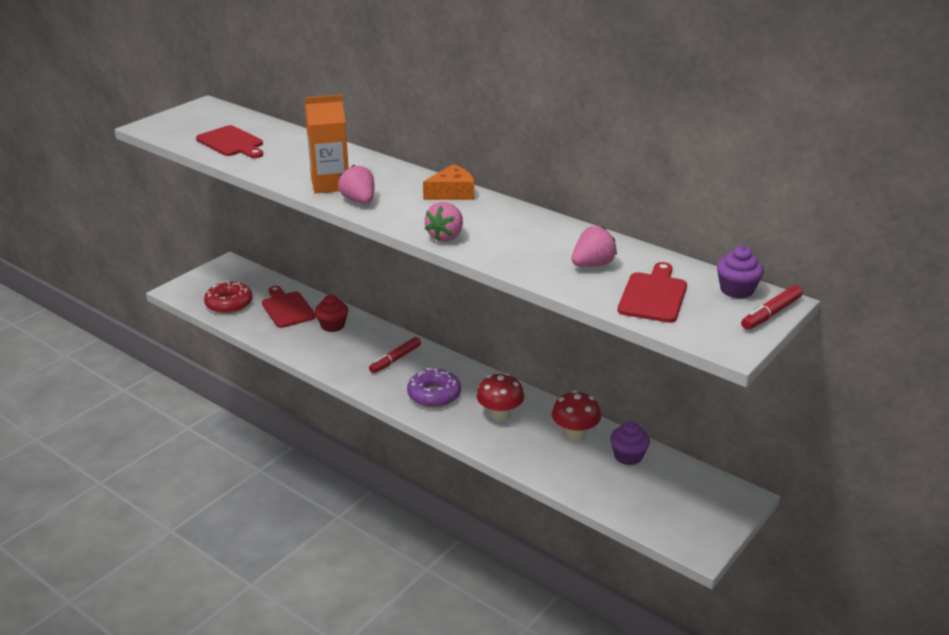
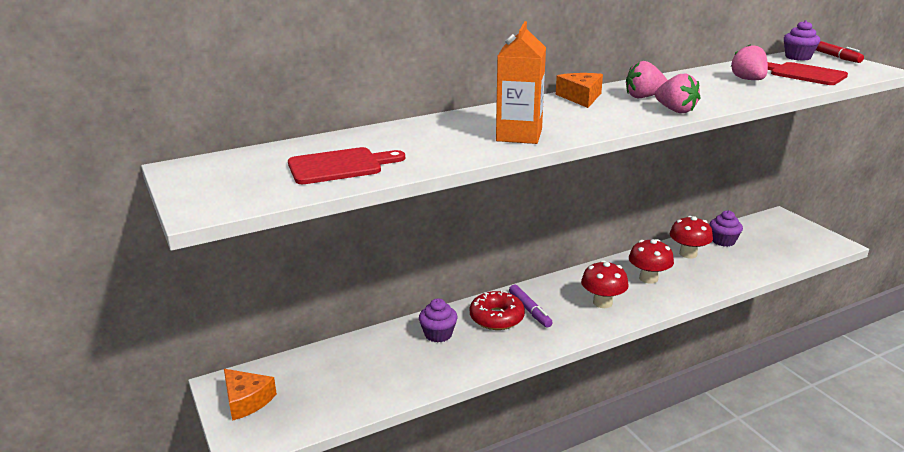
camera: 65 degrees left, 5 degrees down
red donut [204,281,253,314] -> red donut moved to [470,290,525,330]
red cutting board [262,286,316,328] -> none
red cupcake [315,295,348,332] -> purple cupcake [419,299,457,343]
pink strawberry [338,165,374,204] -> pink strawberry moved to [626,61,668,98]
red marker [369,337,421,373] -> purple marker [509,284,553,328]
purple donut [407,368,461,408] -> red mushroom [581,260,629,308]
none -> orange cheese [224,369,277,421]

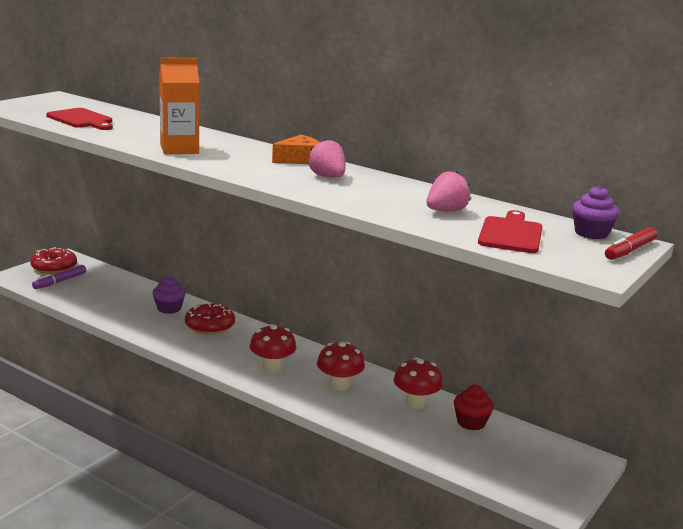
camera: 60 degrees right, 5 degrees down
orange cheese [224,369,277,421] -> red donut [30,247,77,274]
purple marker [509,284,553,328] -> purple marker moved to [32,265,86,289]
pink strawberry [655,74,700,113] -> none
purple cupcake [709,210,743,247] -> red cupcake [454,385,494,430]

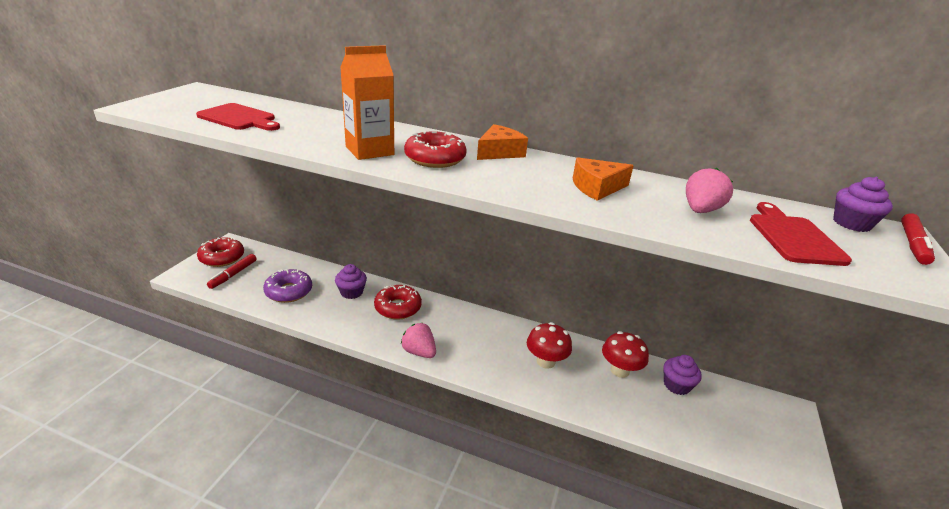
camera: 15 degrees left, 10 degrees up
purple marker [32,265,86,289] -> red marker [207,254,257,289]
red mushroom [249,324,297,372] -> none
pink strawberry [308,139,346,177] -> pink strawberry moved to [401,323,436,358]
red cupcake [454,385,494,430] -> purple cupcake [664,355,702,395]
none -> purple donut [263,269,312,303]
none -> red donut [404,131,467,168]
none -> orange cheese [573,157,634,201]

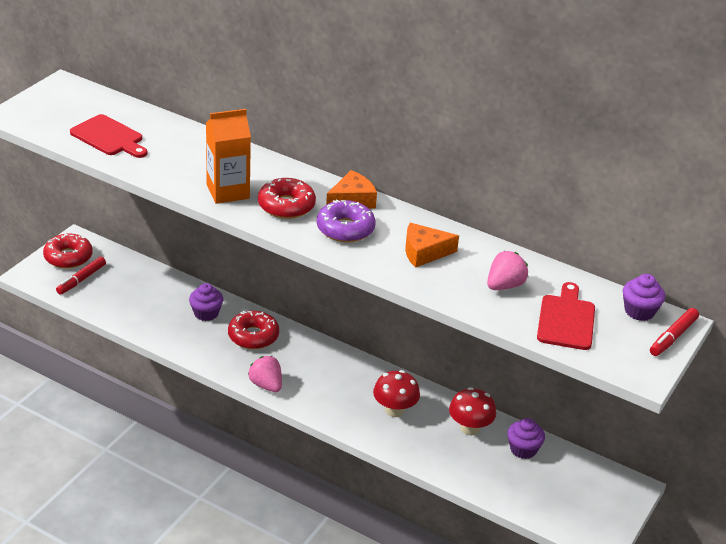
camera: 10 degrees right, 5 degrees up
purple donut [263,269,312,303] -> purple donut moved to [317,200,376,243]

